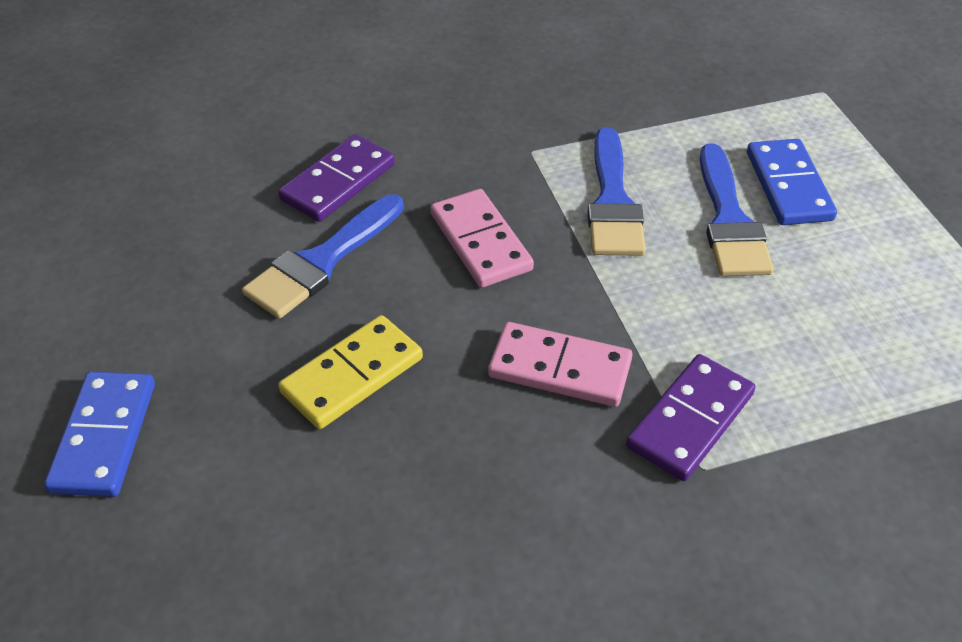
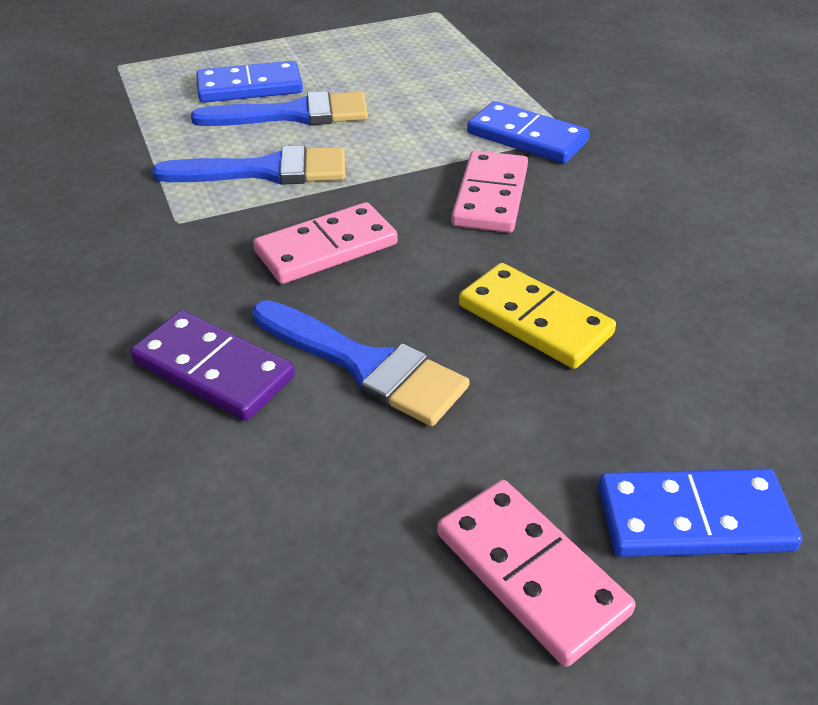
camera: 95 degrees left, 5 degrees down
purple domino [626,354,756,481] -> blue domino [467,101,590,163]
none -> pink domino [437,480,635,667]

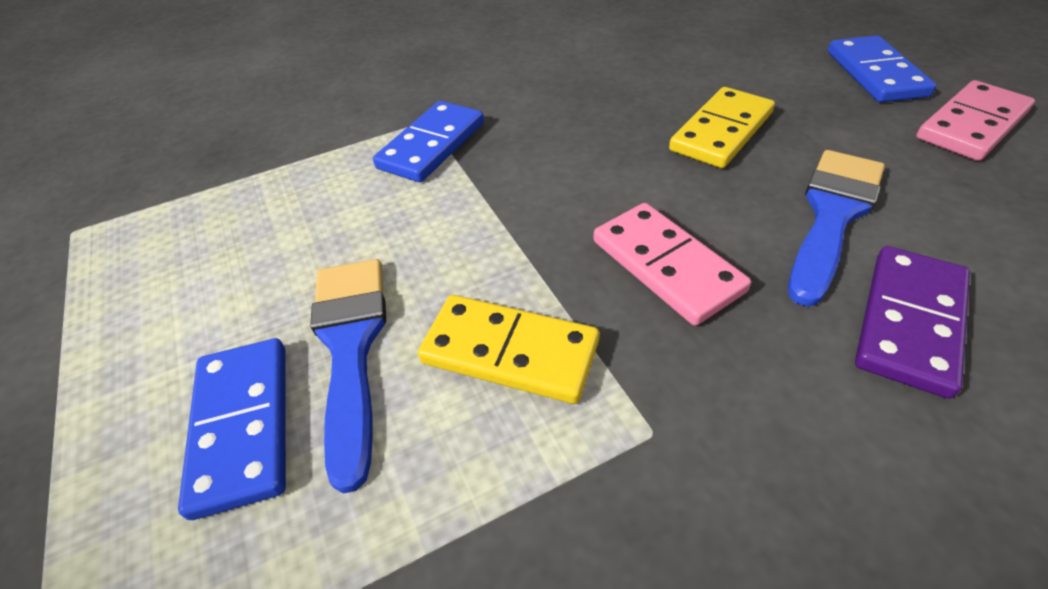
camera: 90 degrees left, 5 degrees up
blue brush [152,145,345,185] -> yellow domino [418,295,599,404]
pink domino [451,151,528,233] -> none

